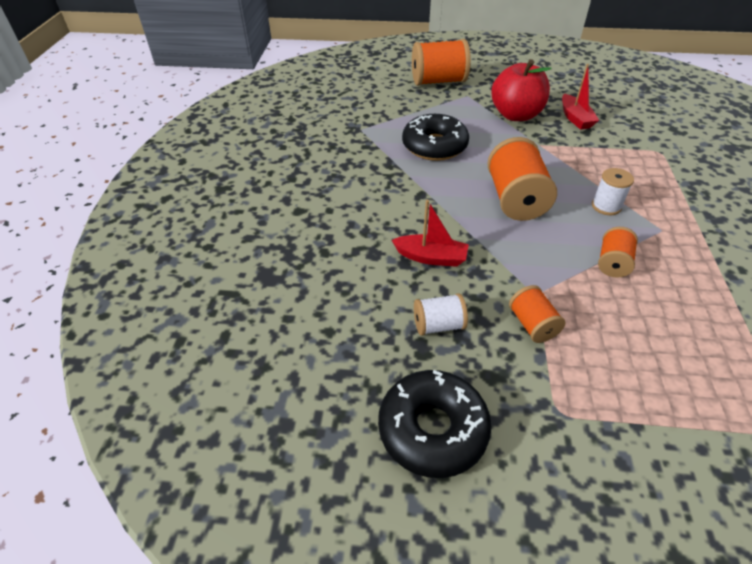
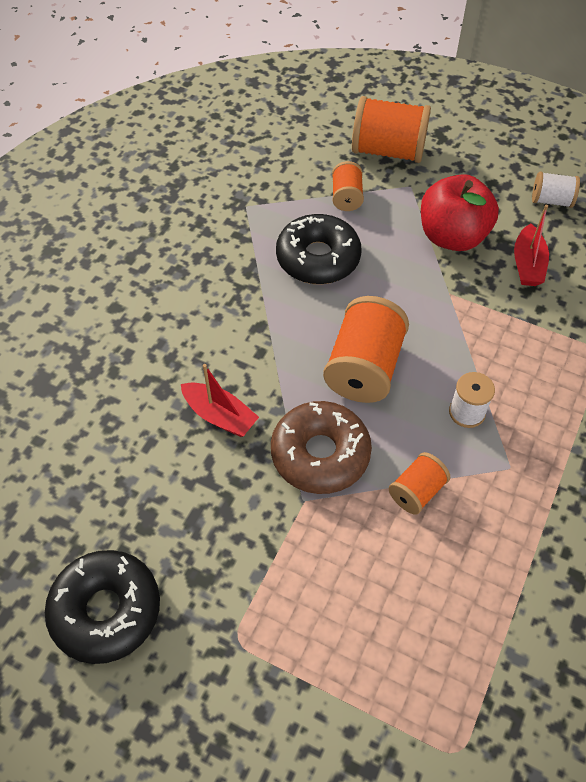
camera: 20 degrees right, 10 degrees up
white spool [414,293,468,336] -> white spool moved to [532,171,580,208]
orange spool [509,285,565,343] -> orange spool moved to [332,161,364,211]
none -> brown donut [271,401,372,494]

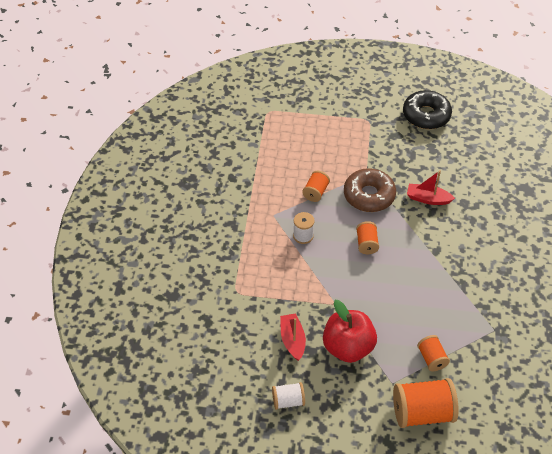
camera: 160 degrees right, 5 degrees down
black donut [276,214,361,284] -> none
orange spool [323,296,409,403] -> orange spool [356,221,379,254], size x0.54

